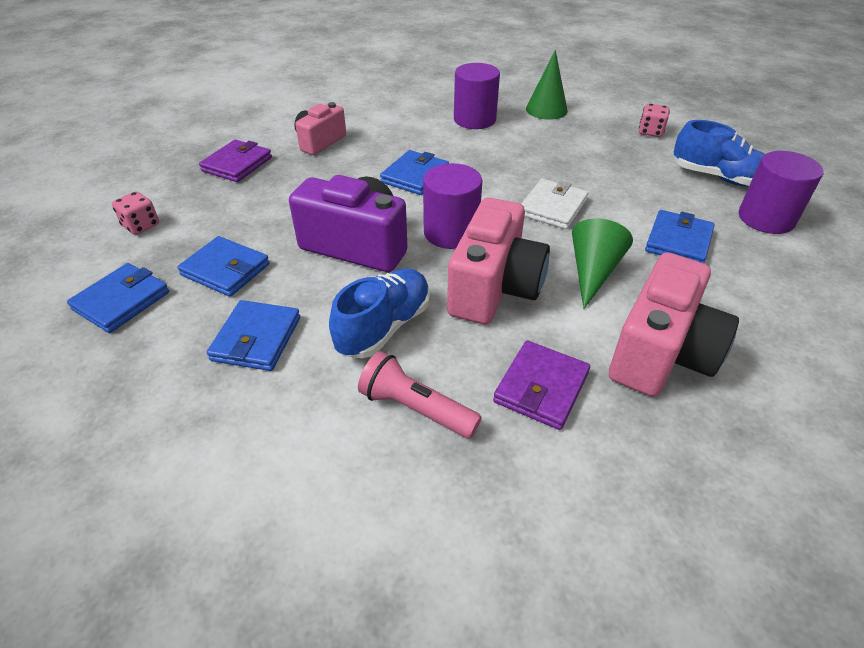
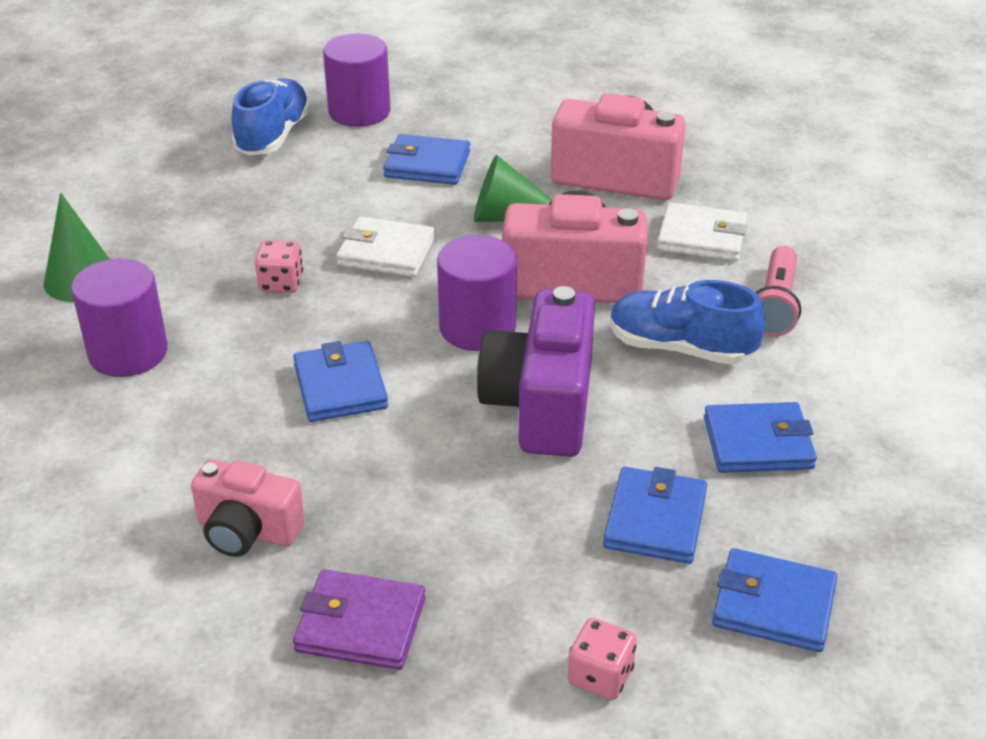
camera: 105 degrees left, 5 degrees down
blue wallet [380,150,449,195] -> blue wallet turned 60 degrees clockwise [293,341,388,422]
purple wallet [493,341,590,430] -> white wallet [657,202,747,261]
pink dice [639,104,670,137] -> pink dice moved to [255,240,303,293]

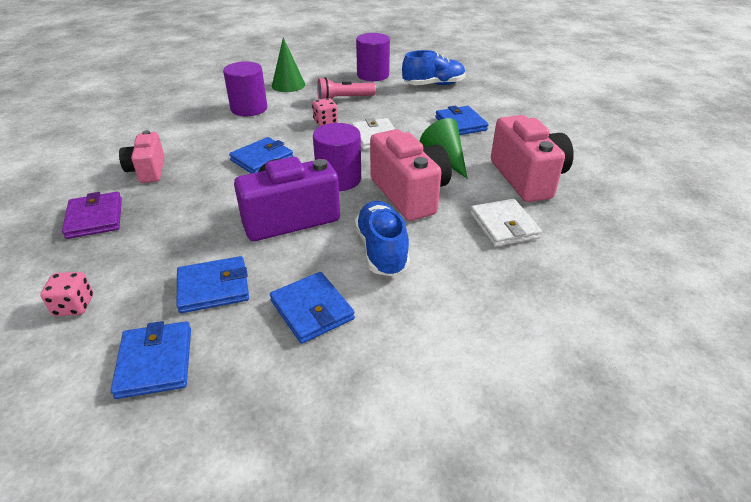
camera: 60 degrees right, 0 degrees up
purple cylinder [323,34,390,127] -> purple cylinder moved to [356,33,390,81]
pink flashlight [755,246,801,337] -> pink flashlight moved to [317,77,376,100]

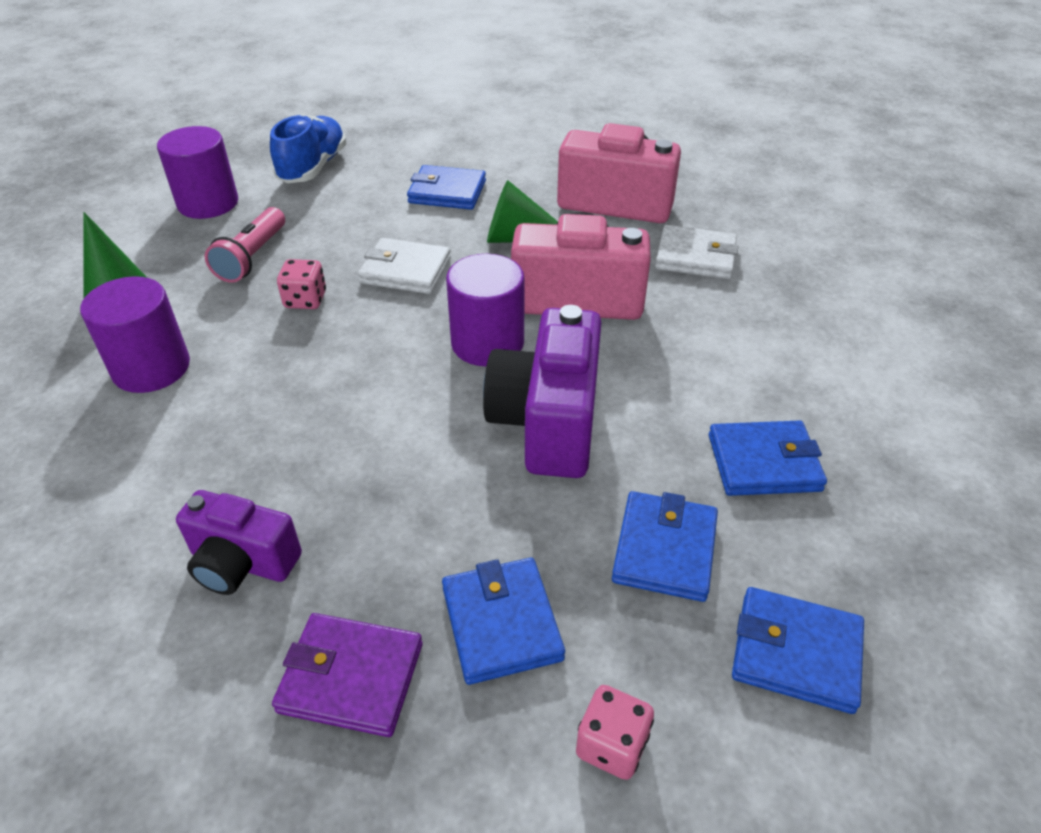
camera: 60 degrees left, 5 degrees up
pink camera [119,130,165,183] -> purple camera [176,490,302,595]
blue wallet [229,137,293,174] -> blue wallet moved to [442,558,565,685]
blue shoe [355,201,410,276] -> none

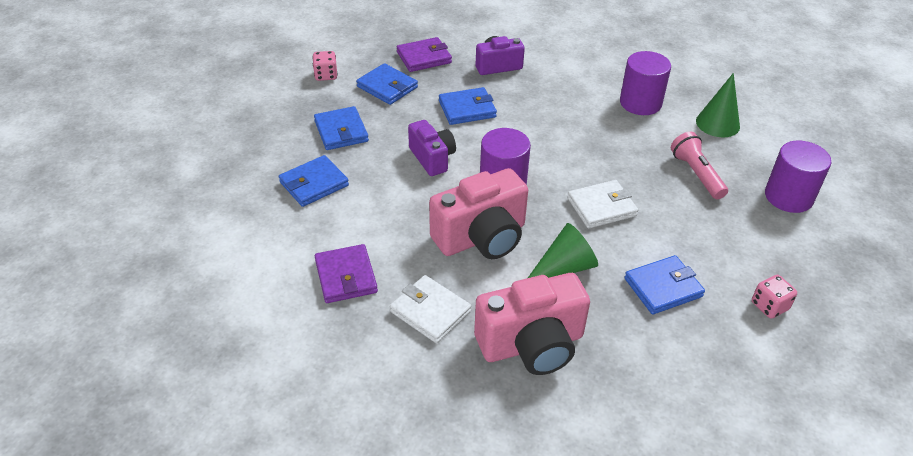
camera: 145 degrees right, 0 degrees up
blue shoe [270,115,346,183] -> none
pink dice [277,259,326,309] -> pink dice moved to [752,275,797,319]
purple camera [483,305,602,478] -> purple camera [408,120,456,176], size x0.61
white wallet [655,225,738,279] -> white wallet turned 60 degrees clockwise [390,275,471,343]
blue wallet [732,587,864,714] -> blue wallet moved to [439,87,497,125]
none -> purple wallet [315,244,378,303]

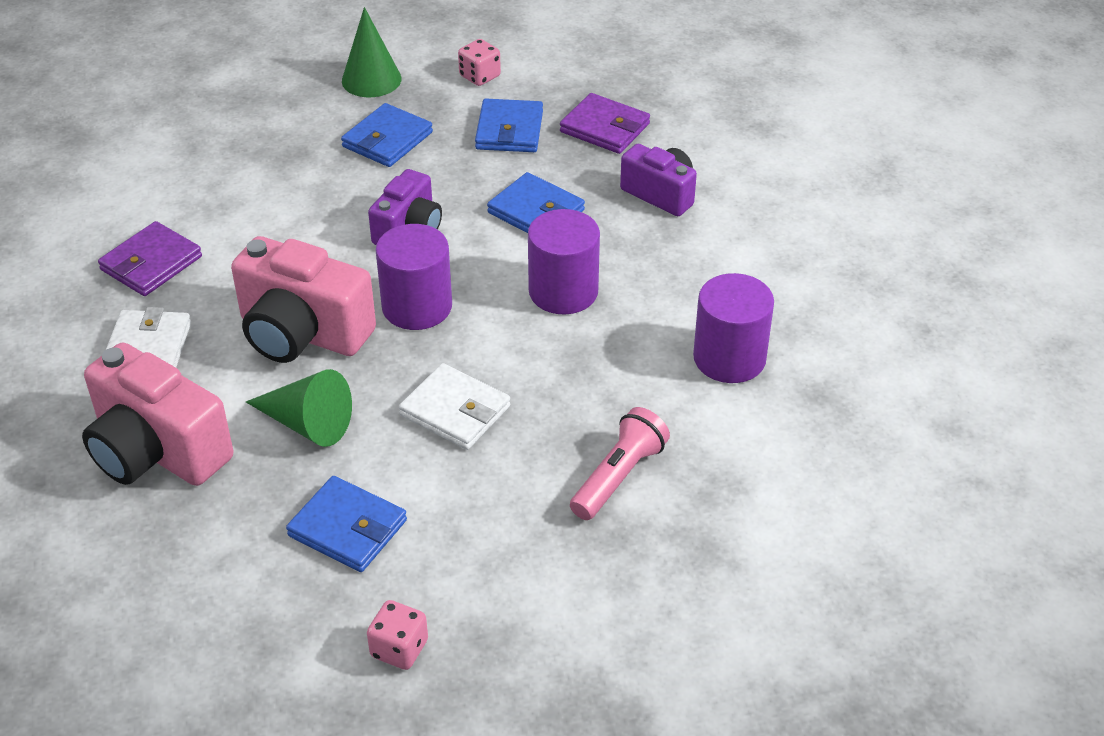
camera: 55 degrees right, 0 degrees up
blue wallet [279,155,349,207] -> none
green cone [696,73,740,137] -> green cone moved to [342,7,402,97]
purple cylinder [765,140,831,213] -> purple cylinder moved to [528,209,600,314]

